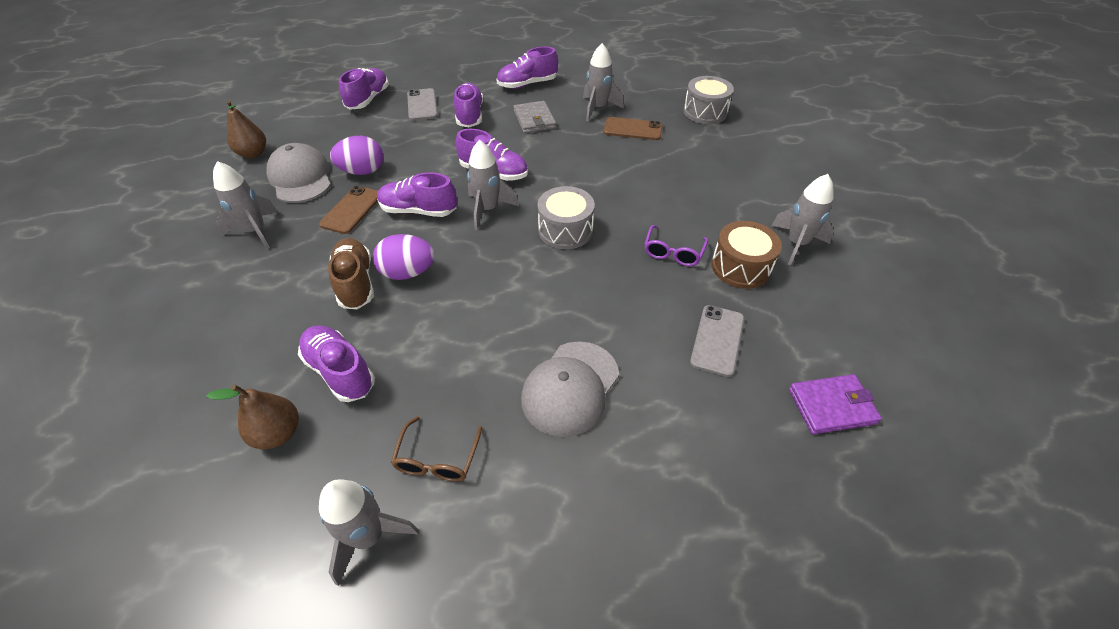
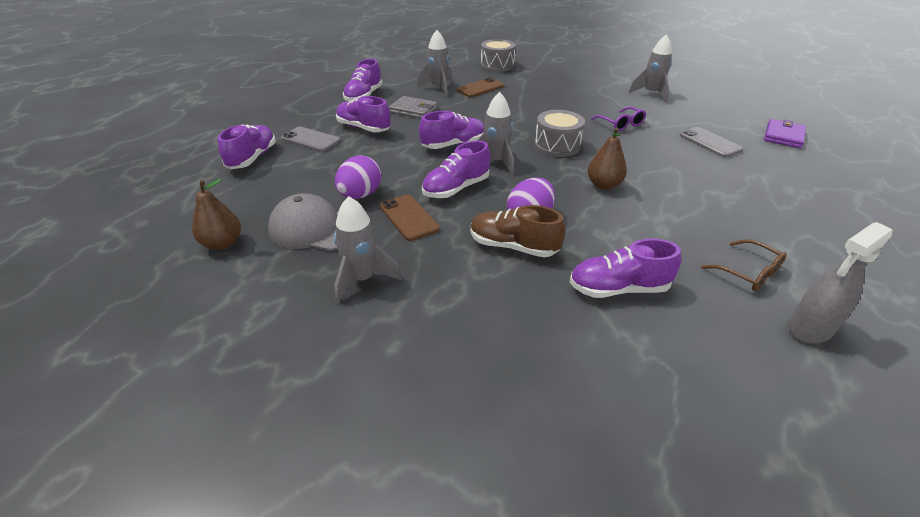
camera: 50 degrees left, 10 degrees down
brown pear [206,385,299,449] -> brown pear moved to [588,127,627,190]
grey rocket [319,479,419,586] -> grey spray bottle [788,222,893,343]
purple shoe [339,68,389,110] -> purple shoe turned 45 degrees clockwise [218,124,276,169]
grey cap [521,341,619,437] -> none
brown drum [711,221,782,289] -> none

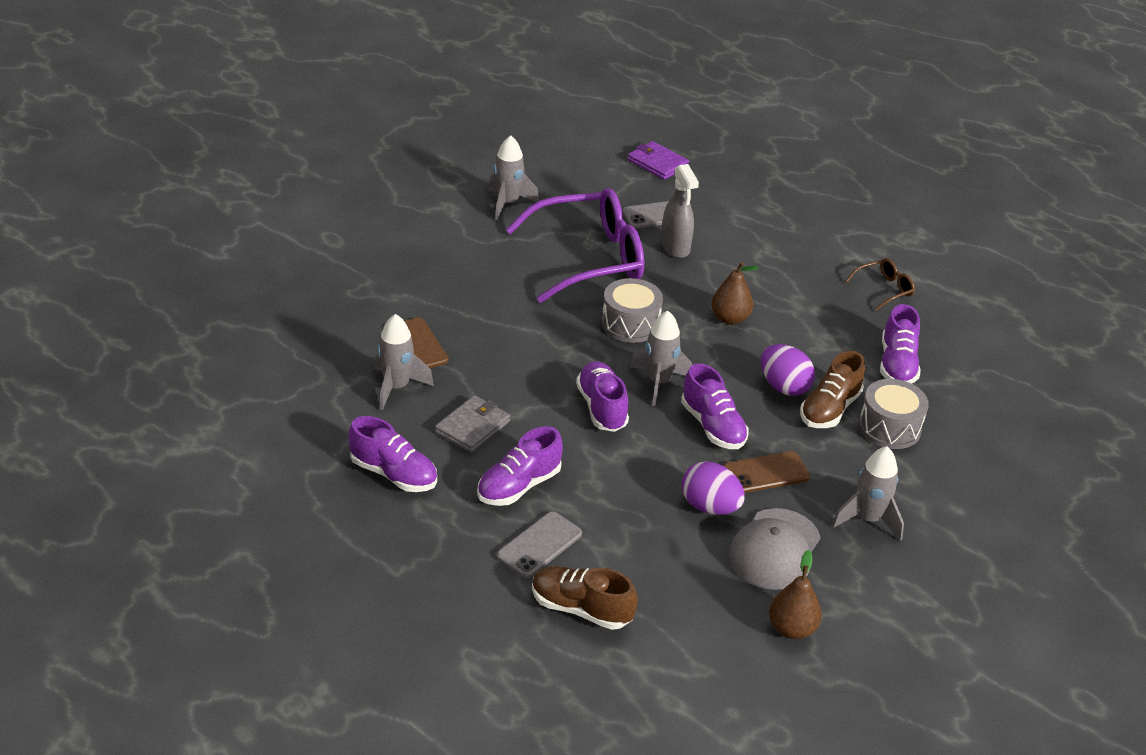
camera: 80 degrees left, 0 degrees up
purple shoe [218,124,276,169] -> brown shoe [532,566,638,630]
grey drum [481,39,516,72] -> grey drum moved to [859,379,929,449]
purple glasses [591,107,646,131] -> purple glasses [506,188,644,303], size x2.36
grey spray bottle [788,222,893,343] -> grey spray bottle moved to [661,164,699,258]

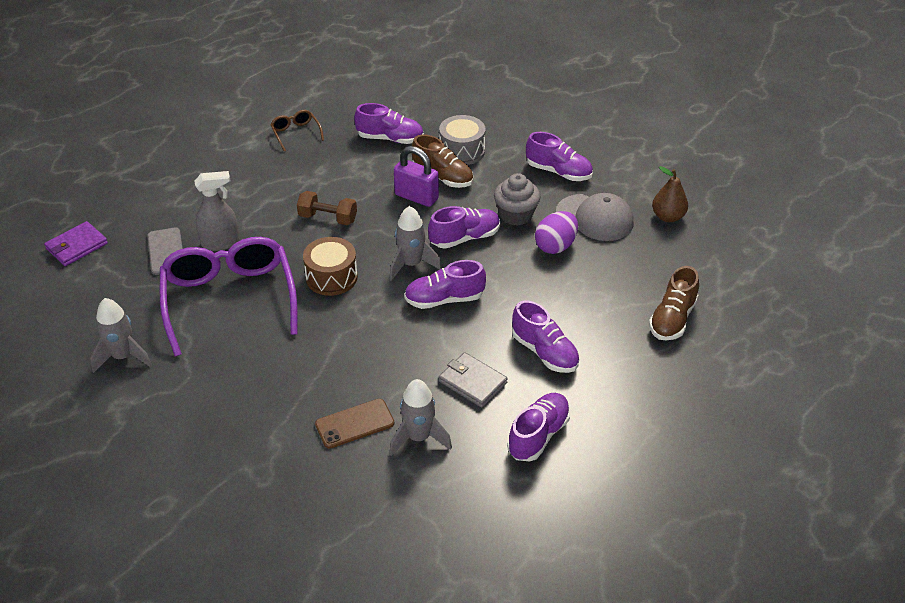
camera: 85 degrees left, 5 degrees up
grey phone [497,512,582,578] -> none
grey drum [602,278,663,343] -> brown drum [303,237,358,296]
brown pear [711,262,759,325] -> brown dumbbell [297,191,357,225]
brown phone [723,451,810,493] -> grey cupcake [494,173,540,226]
purple egg [761,344,815,396] -> purple padlock [394,146,439,207]
grey rocket [832,446,904,541] -> purple shoe [526,132,593,181]

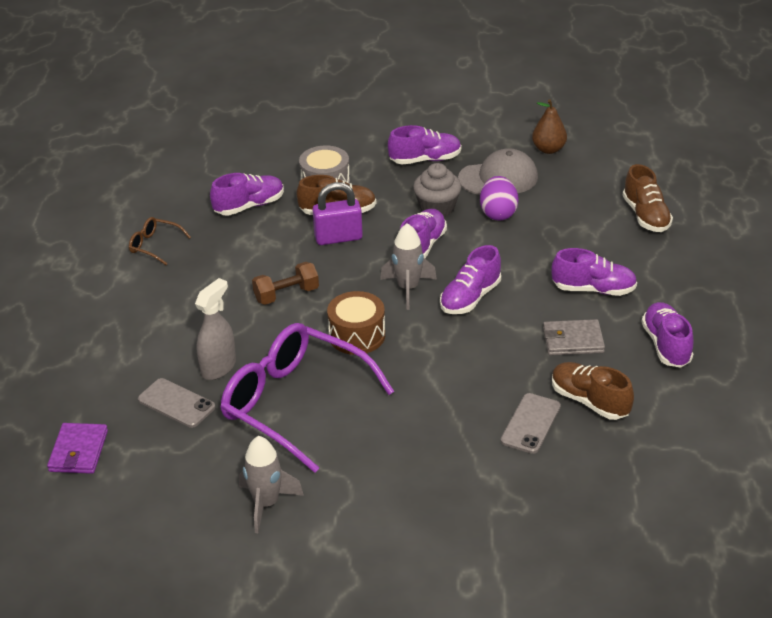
camera: 40 degrees left, 5 degrees down
brown phone [315,399,394,448] -> grey phone [501,393,561,454]
grey rocket [389,379,452,456] -> brown shoe [552,362,634,420]

